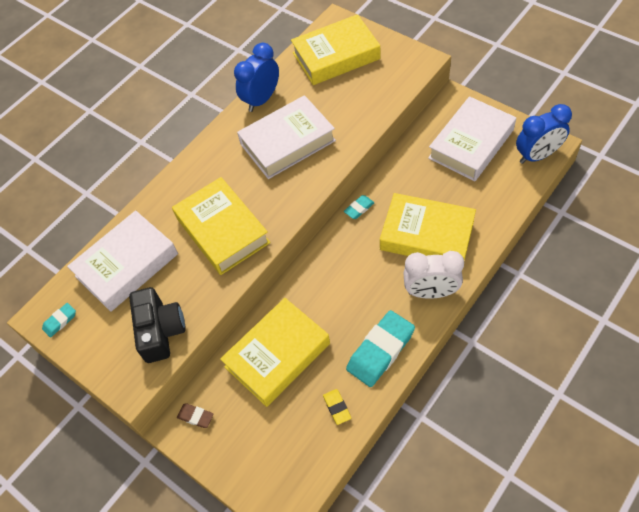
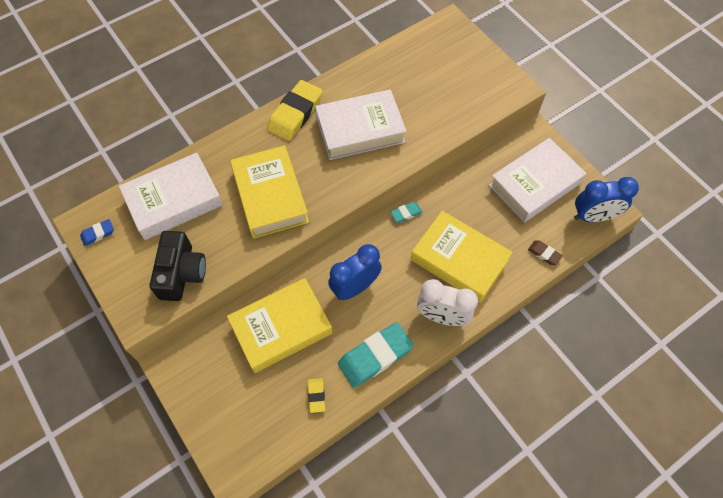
camera: 10 degrees right, 5 degrees up
turquoise eraser [42,303,76,338] -> blue eraser [80,219,114,246]
brown eraser [177,403,214,428] -> brown eraser moved to [528,240,563,265]
blue clock [234,43,279,112] -> blue clock moved to [328,244,382,300]
yellow book [291,14,381,85] -> none
none -> yellow eraser [267,80,323,141]

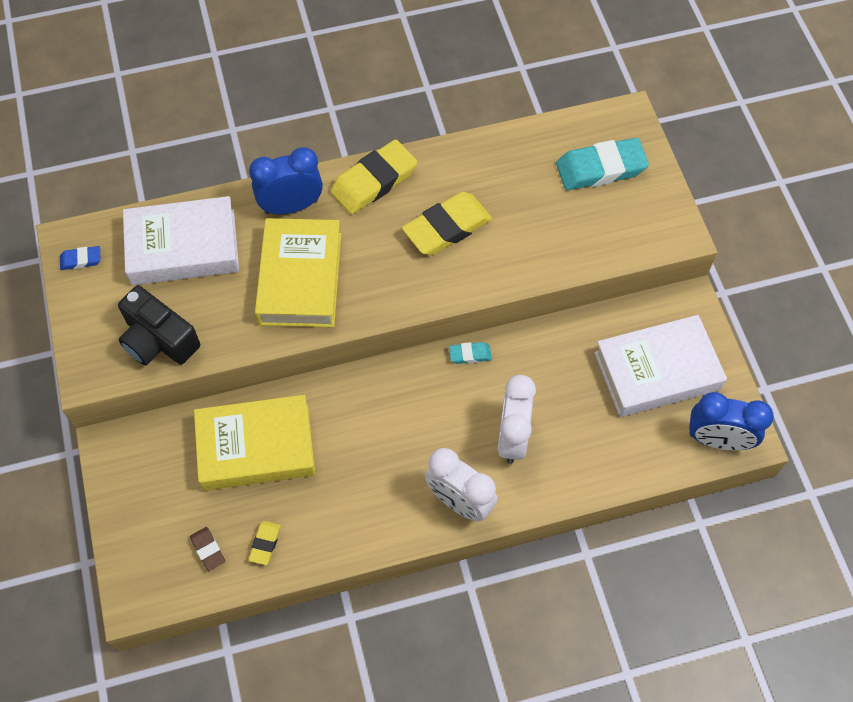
camera: 20 degrees right, 0 degrees up
black camera [150,231,206,301] -> black camera turned 105 degrees clockwise [118,286,200,365]
white book [315,89,407,160] -> yellow eraser [402,192,492,255]
blue clock [328,244,382,300] -> blue clock moved to [249,147,323,214]
turquoise eraser [338,322,414,388] -> turquoise eraser moved to [556,138,649,190]
yellow book [411,211,513,303] -> white clock [497,375,536,464]
brown eraser [528,240,563,265] -> brown eraser moved to [190,527,225,571]

